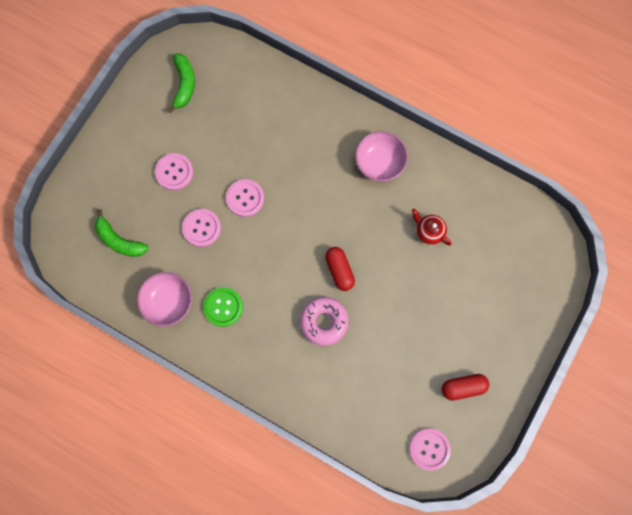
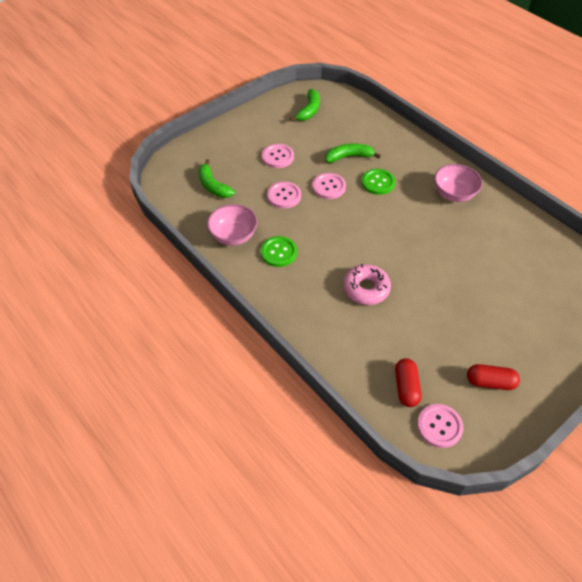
camera: 20 degrees right, 25 degrees down
red capsule [325,247,355,291] -> red capsule moved to [395,358,421,407]
red teapot [412,209,452,245] -> none
none -> green banana [325,144,381,163]
none -> green button [362,169,395,195]

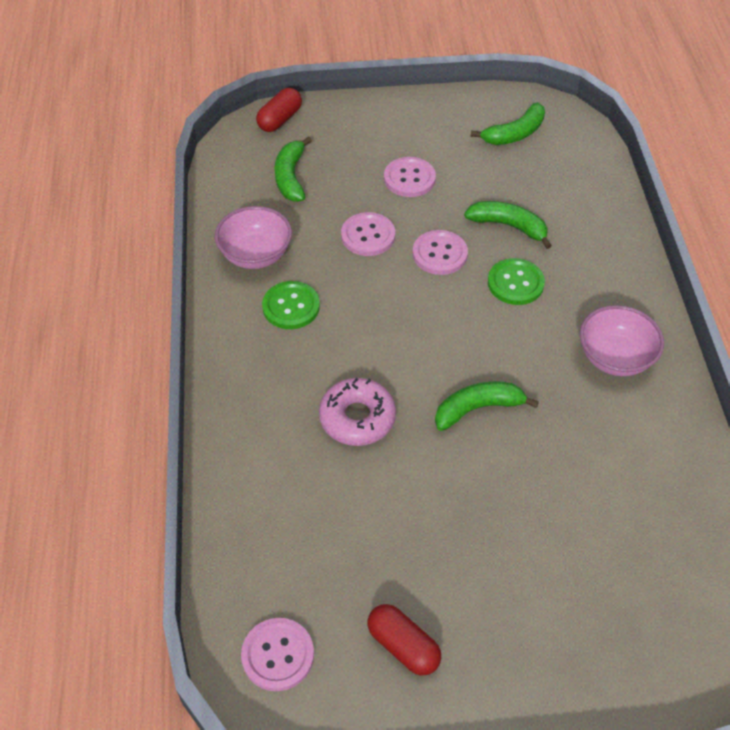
camera: 35 degrees right, 0 degrees up
red capsule [395,358,421,407] -> red capsule moved to [256,88,302,132]
none -> green banana [435,382,539,431]

